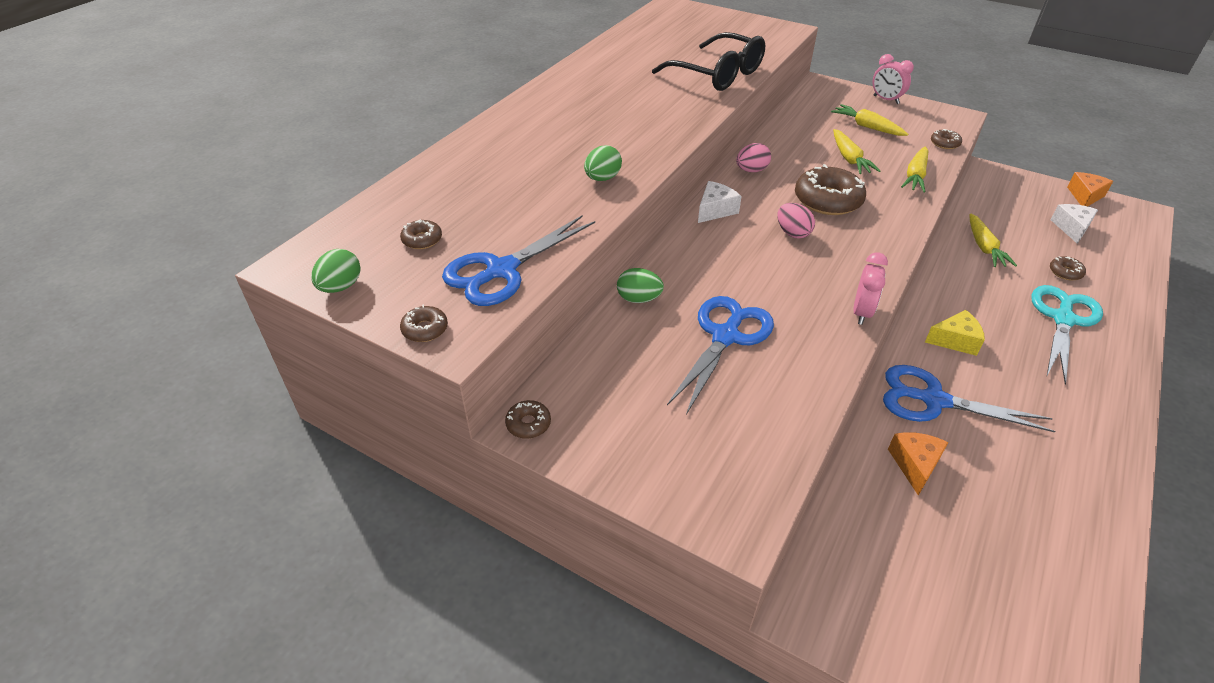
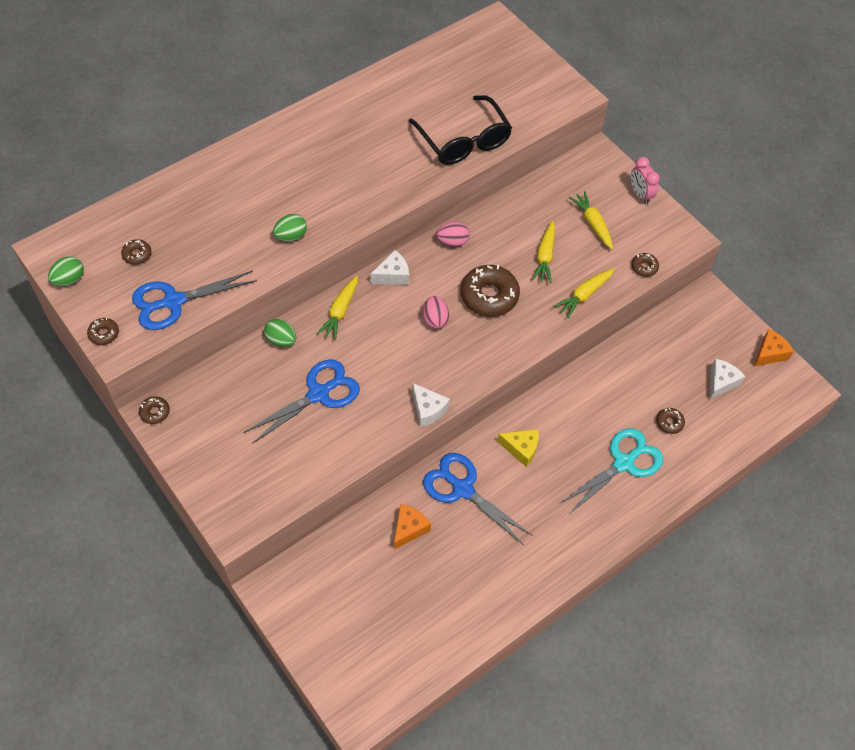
camera: 20 degrees right, 15 degrees up
pink clock [853,252,888,325] -> white cheese [412,383,450,427]
yellow carrot [969,214,1017,267] -> yellow carrot moved to [317,275,358,340]

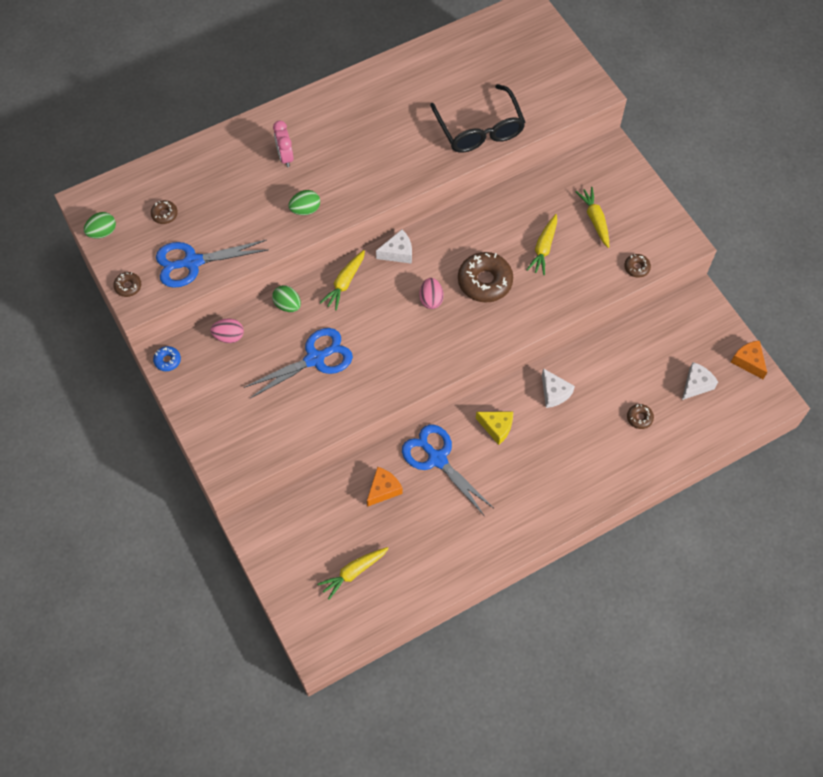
camera: 10 degrees right, 5 degrees up
brown donut [139,396,170,424] -> blue donut [153,346,181,371]
white cheese [412,383,450,427] -> white cheese moved to [542,368,575,408]
pink egg [436,222,469,247] -> pink egg moved to [210,318,244,343]
yellow carrot [554,268,615,318] -> yellow carrot moved to [317,547,389,600]
turquoise scissors [561,428,663,514] -> none
pink clock [631,157,660,204] -> pink clock moved to [273,120,294,167]
orange cheese [754,329,794,366] -> orange cheese turned 90 degrees counterclockwise [731,340,767,379]

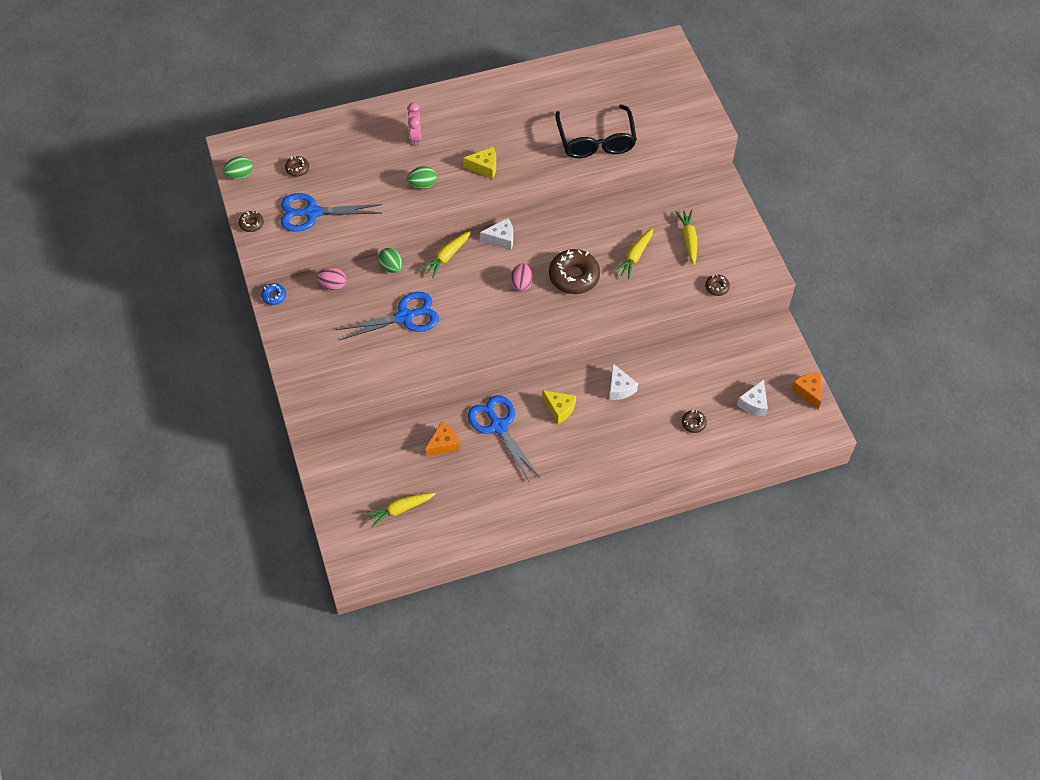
camera: 10 degrees right, 5 degrees down
white cheese [682,362,718,400] -> white cheese turned 150 degrees clockwise [737,379,768,416]
none -> yellow cheese [463,147,496,179]

